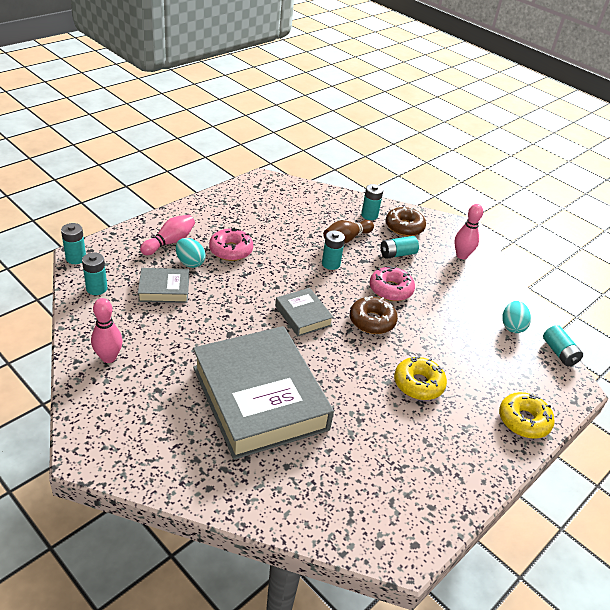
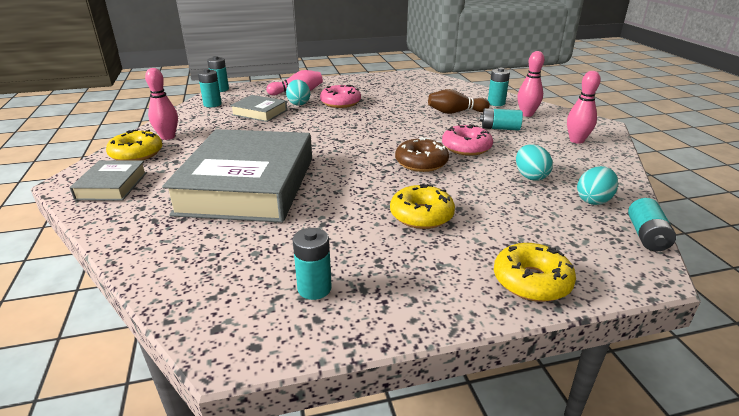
camera: 35 degrees right, 10 degrees down
grey book [275,288,334,336] -> grey book moved to [70,160,147,201]
turquoise battery [322,231,345,270] -> turquoise battery moved to [293,228,332,300]
brown donut [386,206,426,236] -> pink bowling pin [517,51,544,117]
none -> yellow donut [106,130,163,161]
none -> turquoise egg [516,144,553,181]

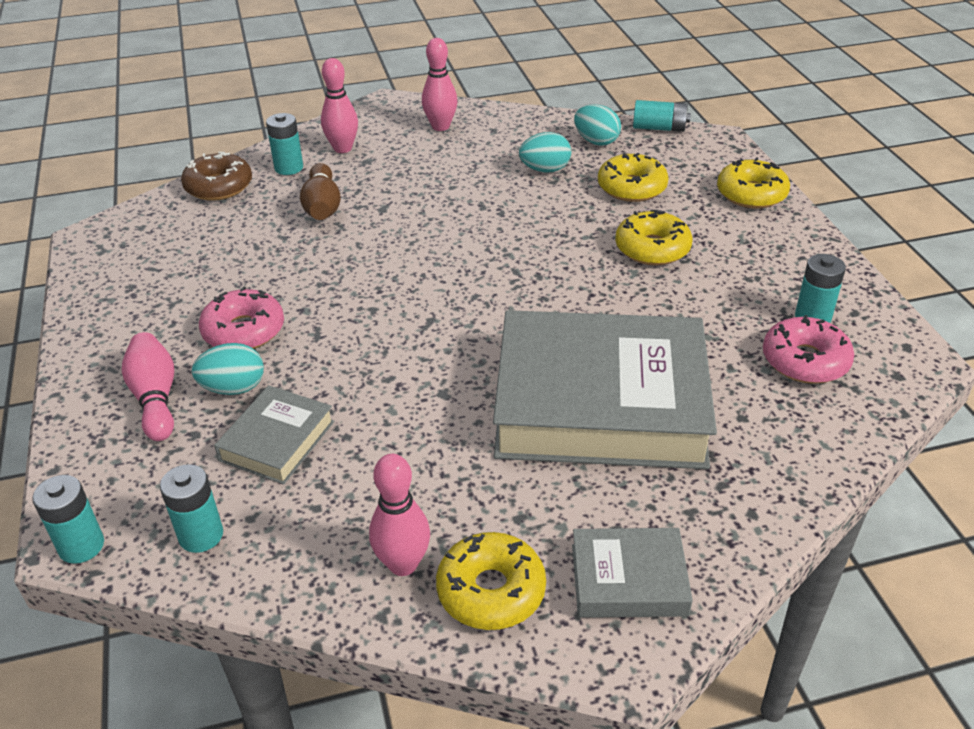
camera: 90 degrees left, 10 degrees up
brown donut [395,137,449,172] -> brown donut moved to [181,152,252,201]
pink donut [442,124,493,156] -> pink donut moved to [763,315,854,384]
turquoise battery [480,108,523,131] -> none
none -> yellow donut [598,152,669,202]

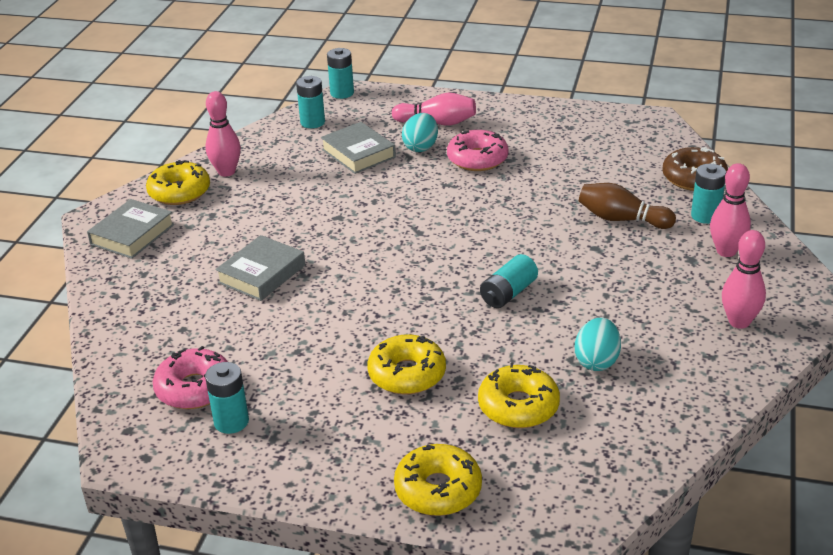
camera: 120 degrees right, 5 degrees down
grey book [493,310,717,469] -> grey book [215,235,305,301], size x0.45
turquoise egg [574,105,621,146] -> none
turquoise battery [633,100,691,132] -> turquoise battery moved to [480,254,538,308]

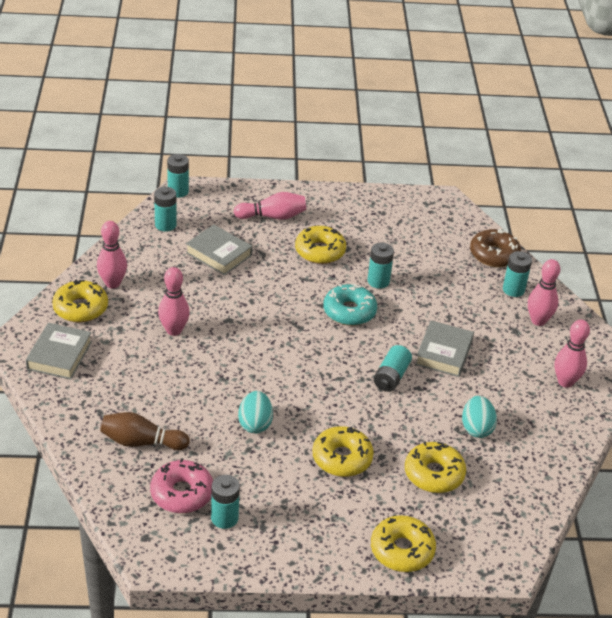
camera: 20 degrees left, 5 degrees up
grey book [215,235,305,301] -> grey book moved to [415,321,474,377]
turquoise egg [402,113,438,152] -> turquoise egg moved to [238,391,273,434]
pink donut [447,130,508,171] -> yellow donut [295,226,346,264]
brown bowling pin [579,183,676,229] -> brown bowling pin moved to [100,412,190,450]
none -> pink bowling pin [158,267,190,336]
none -> turquoise donut [323,284,377,326]
none -> turquoise battery [367,243,394,289]

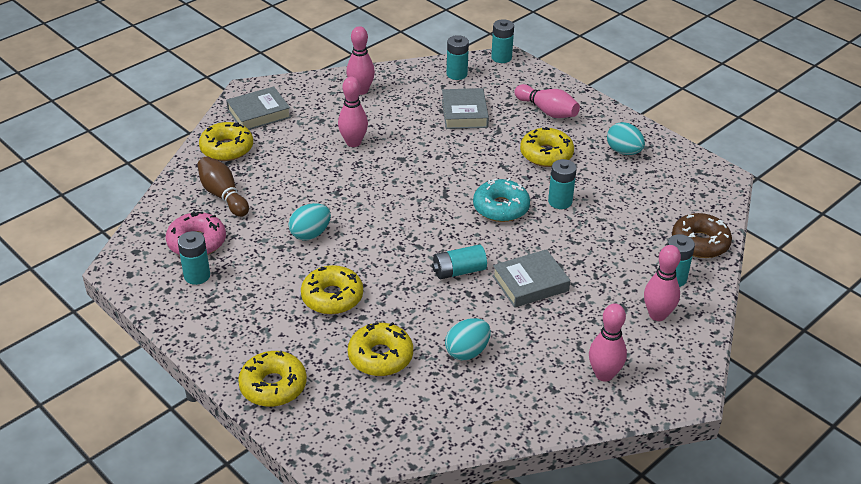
camera: 50 degrees right, 0 degrees up
yellow donut [52,280,108,322] -> yellow donut moved to [199,122,253,161]
none -> turquoise egg [607,122,645,155]

